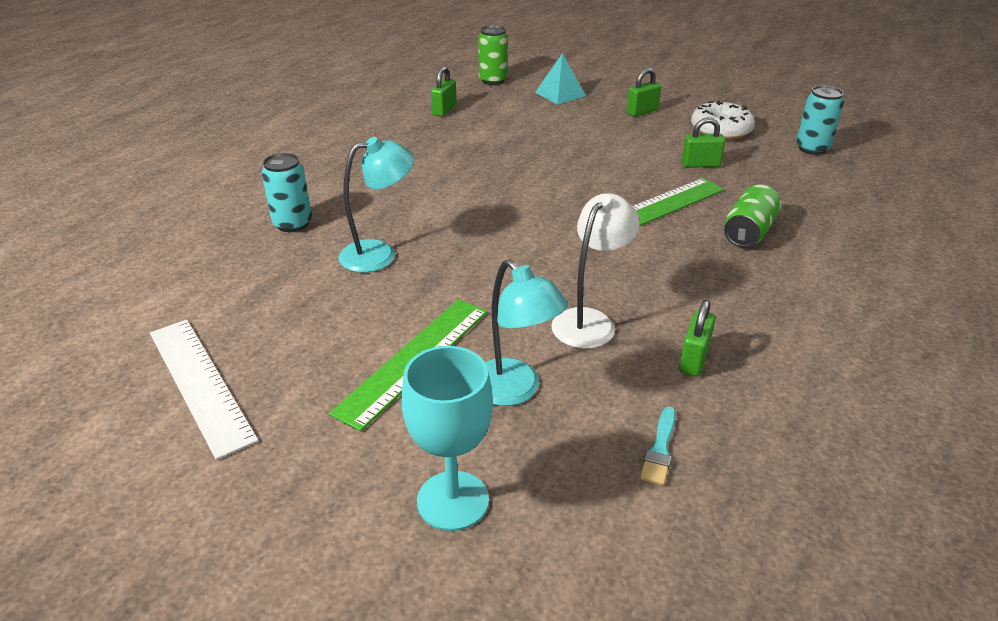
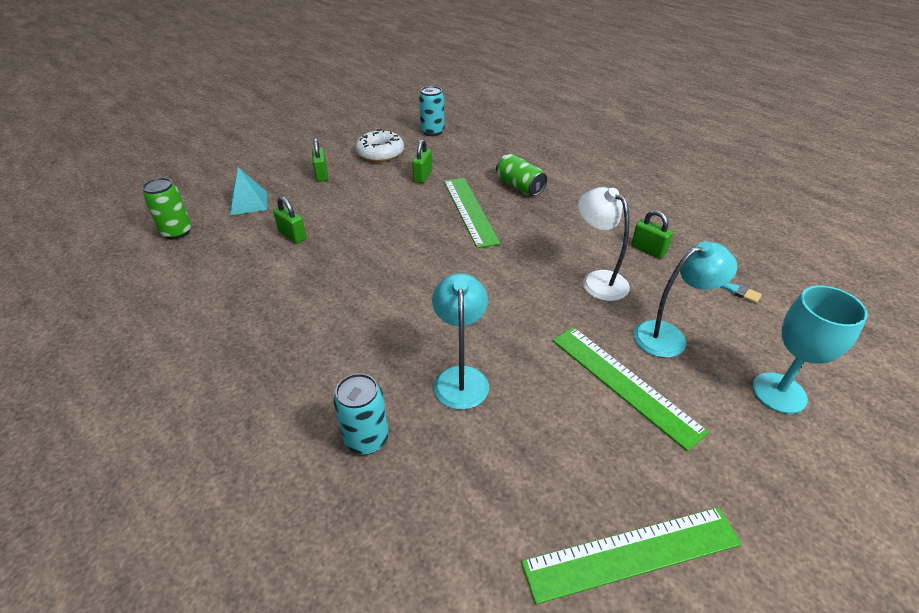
camera: 70 degrees left, 5 degrees up
white ruler [150,320,259,460] -> green ruler [521,507,742,605]
green padlock [431,66,457,117] -> green padlock moved to [273,196,307,244]

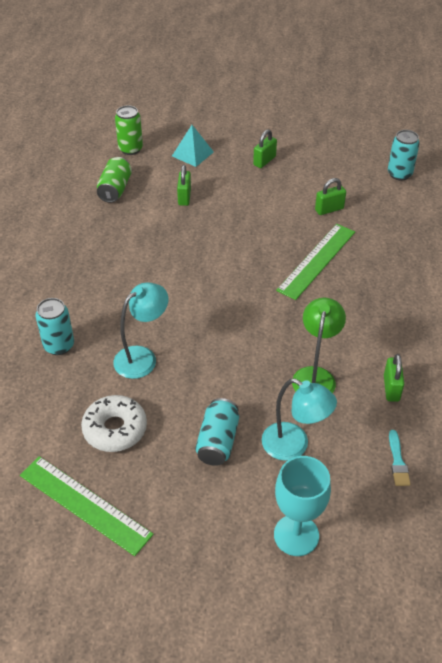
camera: 50 degrees right, 5 degrees up
white donut [355,129,404,162] -> white donut moved to [81,395,147,452]
green can [496,154,547,196] -> green can moved to [97,157,132,203]
green ruler [553,327,709,451] -> turquoise can [195,398,239,466]
white lamp [578,187,630,301] -> green lamp [292,298,346,393]

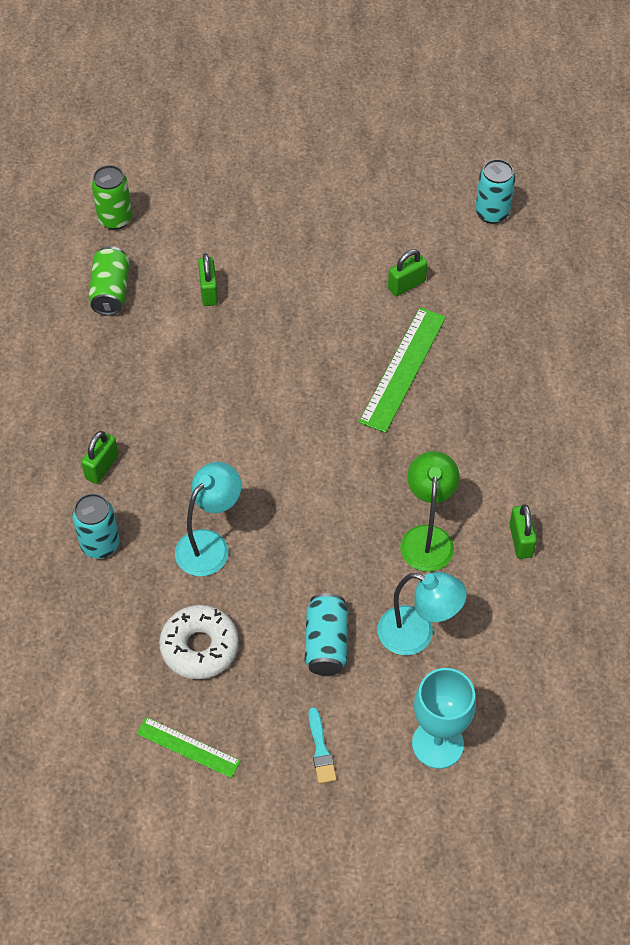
camera: 10 degrees left, 10 degrees up
green ruler [20,456,154,556] -> green ruler [136,717,241,778], size x0.60
turquoise pyramid [172,125,214,167] -> none
green padlock [253,129,277,168] -> green padlock moved to [81,431,118,484]
turquoise brush [389,430,410,486] -> turquoise brush moved to [309,707,336,784]

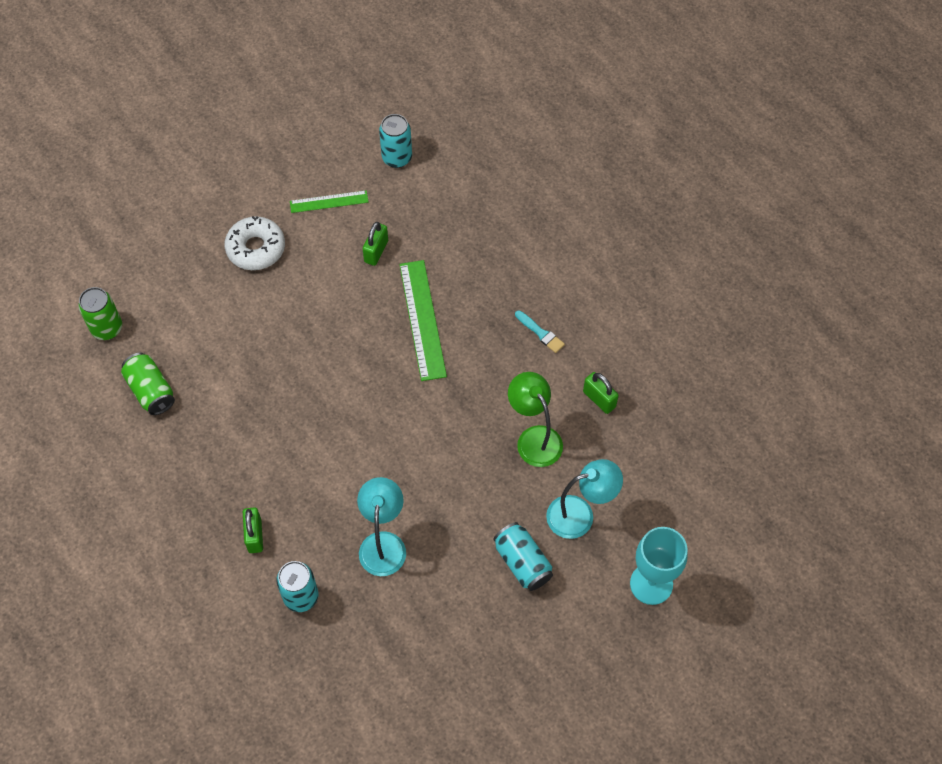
camera: 35 degrees left, 5 degrees up
green ruler [136,717,241,778] -> green ruler moved to [290,190,368,213]
white donut [159,605,239,679] -> white donut moved to [224,216,285,270]
green padlock [198,254,218,306] -> none
turquoise brush [309,707,336,784] -> turquoise brush moved to [515,310,565,353]

